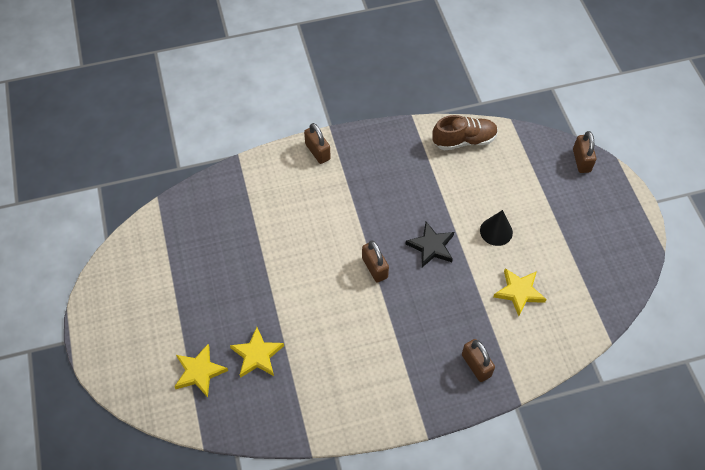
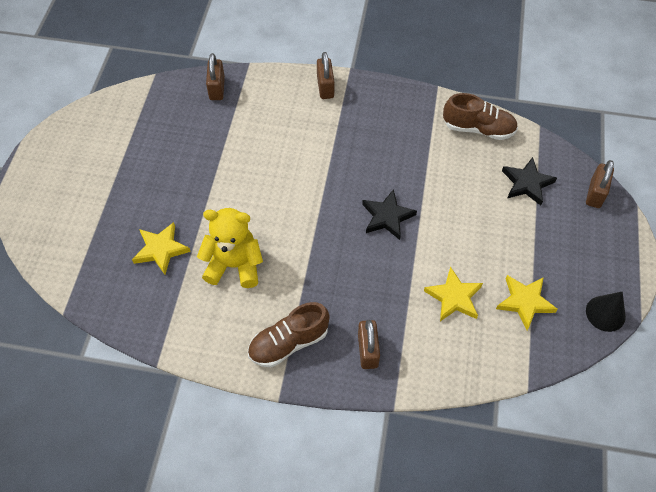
camera: 25 degrees right, 0 degrees up
yellow star [174,344,228,398] -> yellow star moved to [496,275,558,330]
brown padlock [362,241,389,282] -> brown padlock moved to [206,53,225,100]
black cone [480,210,513,246] -> black cone moved to [586,292,626,332]
none -> yellow teddy bear [197,208,263,288]
none -> brown shoe [248,302,330,367]
none -> black star [502,157,557,206]

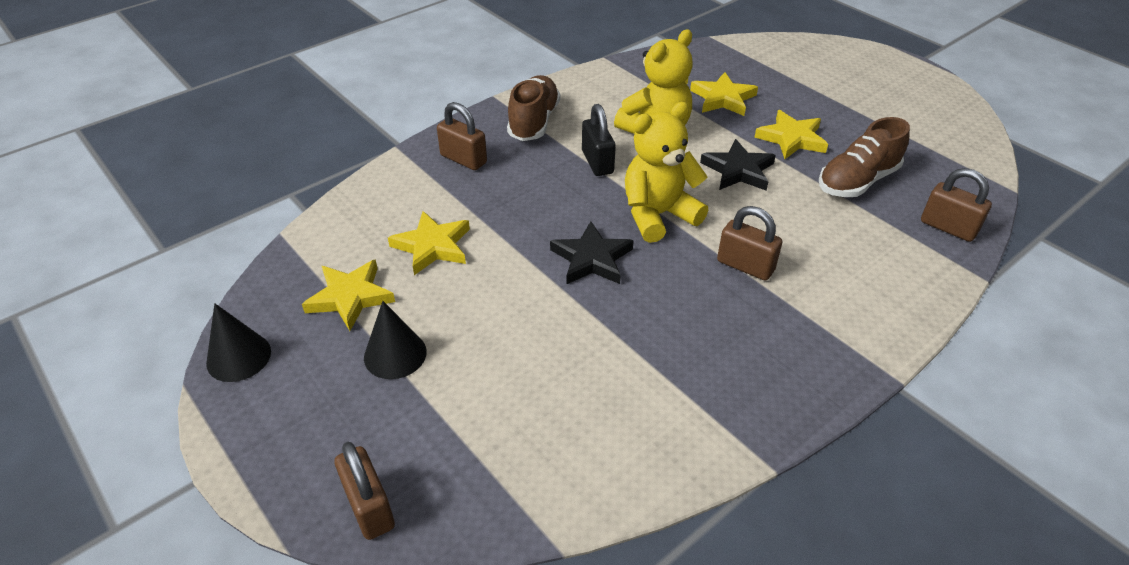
camera: 130 degrees right, 15 degrees down
brown padlock [317,52,334,99] -> brown padlock moved to [717,206,782,280]
brown shoe [443,93,518,140] -> brown shoe moved to [819,117,910,197]
black star [502,157,557,206] -> black star moved to [700,139,776,191]
none -> black cone [364,301,426,379]
none -> black padlock [582,104,616,176]
none -> yellow teddy bear [625,102,708,243]
none -> yellow star [754,110,828,159]

